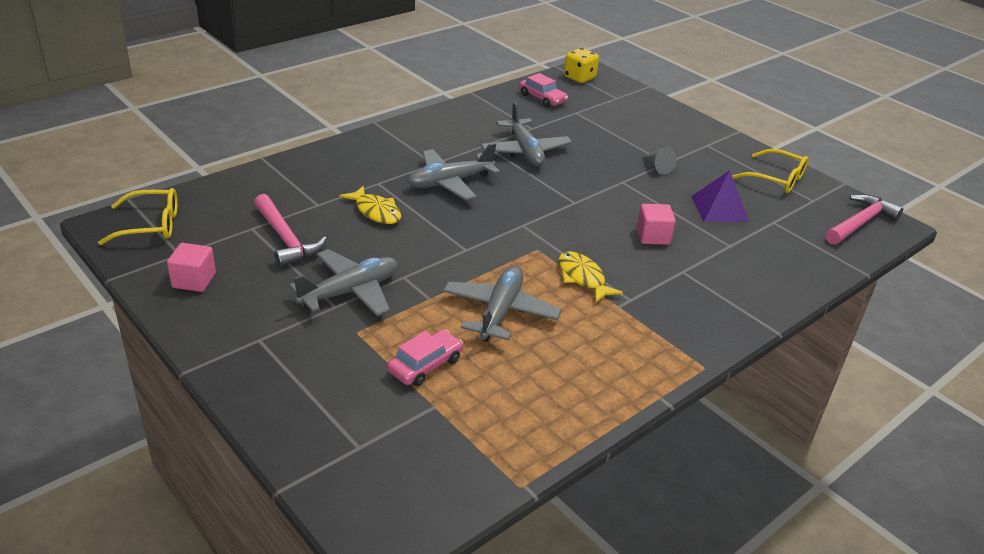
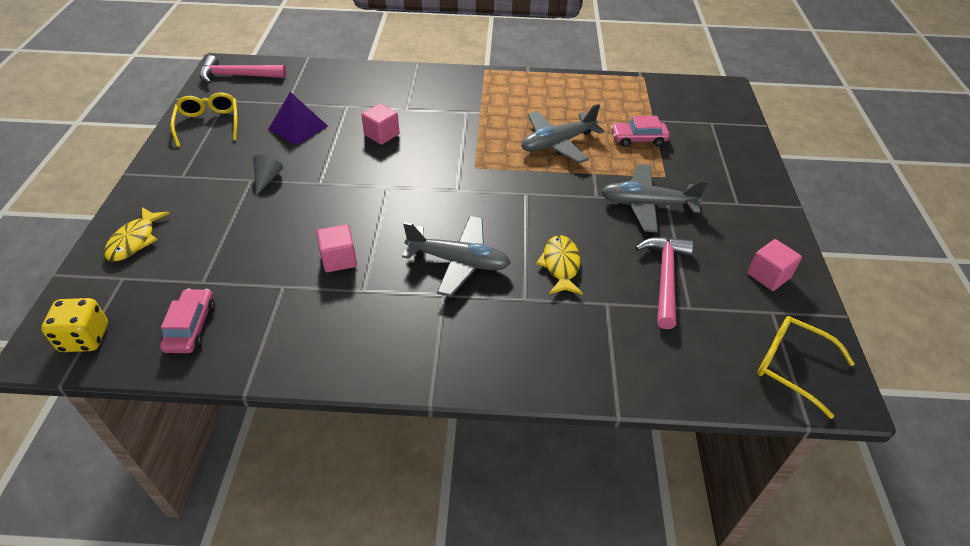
camera: 135 degrees left, 10 degrees up
grey plane [481,101,572,166] -> pink cube [317,224,357,272]
yellow fish [558,251,623,303] -> yellow fish moved to [104,207,170,261]

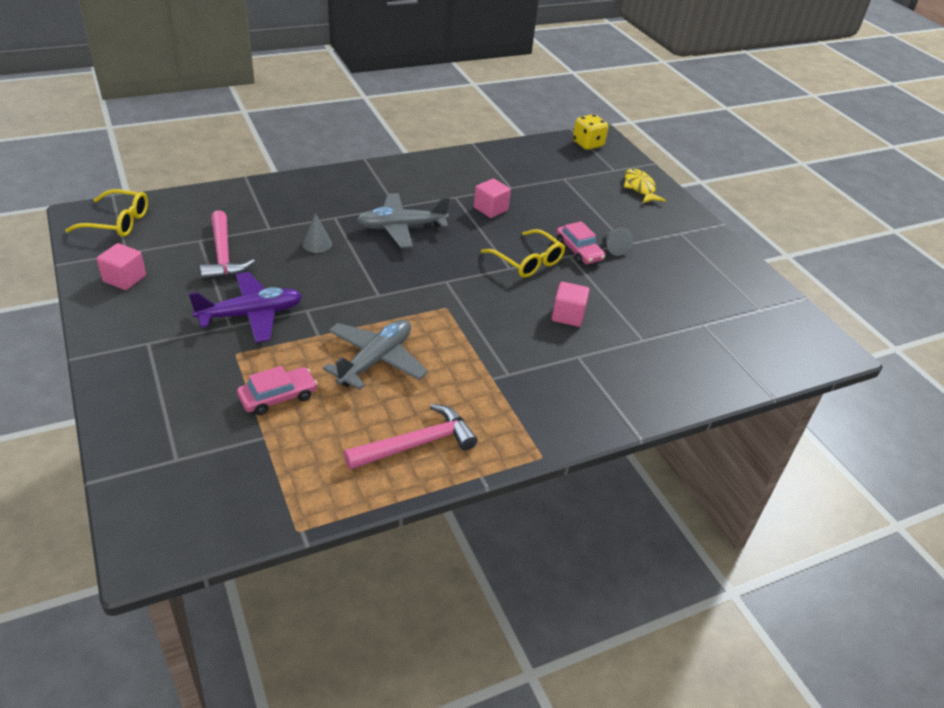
camera: 150 degrees right, 5 degrees down
pink car [160,289,215,353] -> pink car moved to [556,221,605,264]
yellow glasses [170,93,237,147] -> yellow glasses moved to [481,229,565,278]
pink hammer [200,55,287,84] -> pink hammer moved to [344,404,478,470]
purple pyramid [268,92,328,145] -> none
yellow fish [536,235,583,295] -> grey cone [302,213,332,253]
grey plane [601,164,708,233] -> purple plane [188,272,302,343]

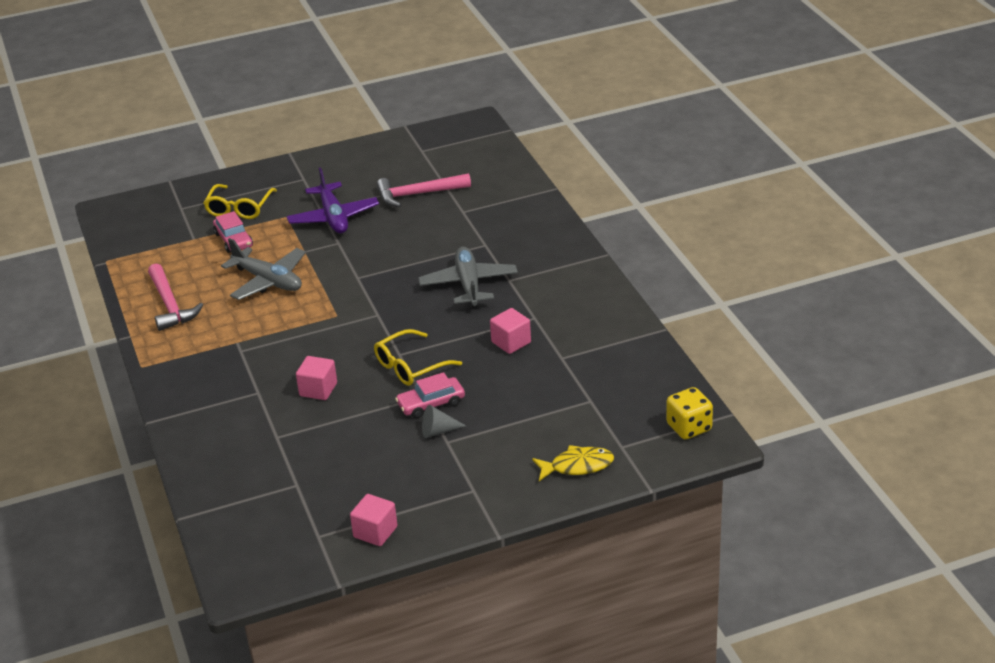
camera: 100 degrees right, 5 degrees down
yellow glasses [65,189,148,237] -> yellow glasses moved to [204,184,277,219]
pink cube [97,243,146,290] -> pink cube moved to [350,494,397,546]
grey cone [302,213,332,253] -> none

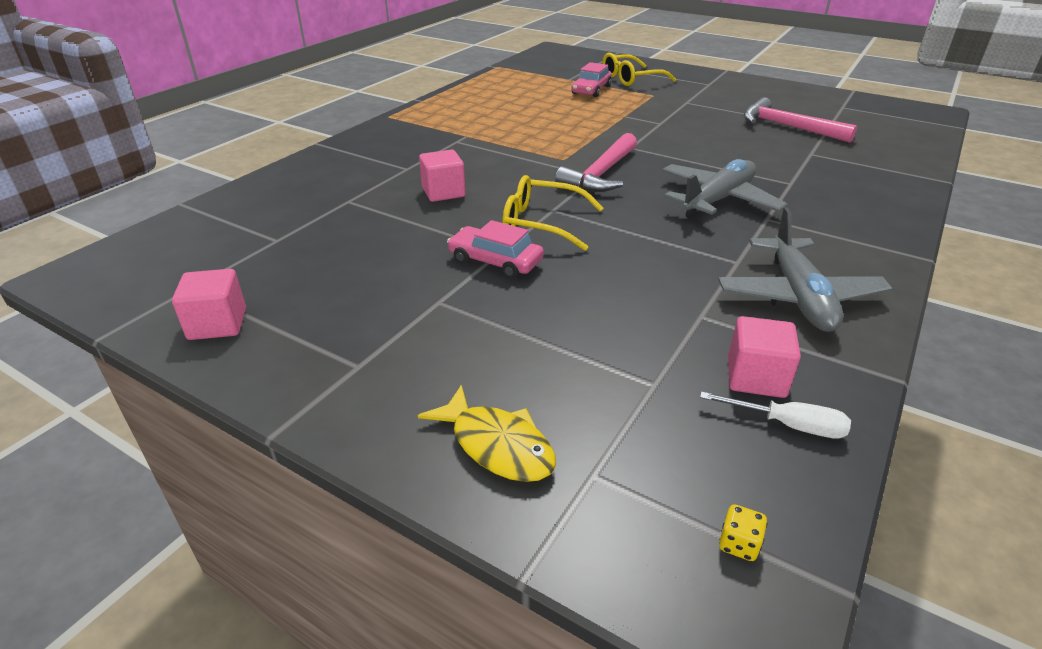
camera: 50 degrees right, 0 degrees up
pink hammer [148,263,203,331] -> pink hammer moved to [555,133,637,192]
grey plane [221,238,306,300] -> grey plane moved to [718,207,893,332]
purple plane [287,167,379,233] -> none
grey cone [422,405,466,438] -> none
pink cube [490,308,531,354] -> pink cube moved to [728,316,801,398]
yellow dice [666,387,713,439] -> yellow dice [719,504,768,561], size x0.46
none -> white screwdriver [700,391,851,439]

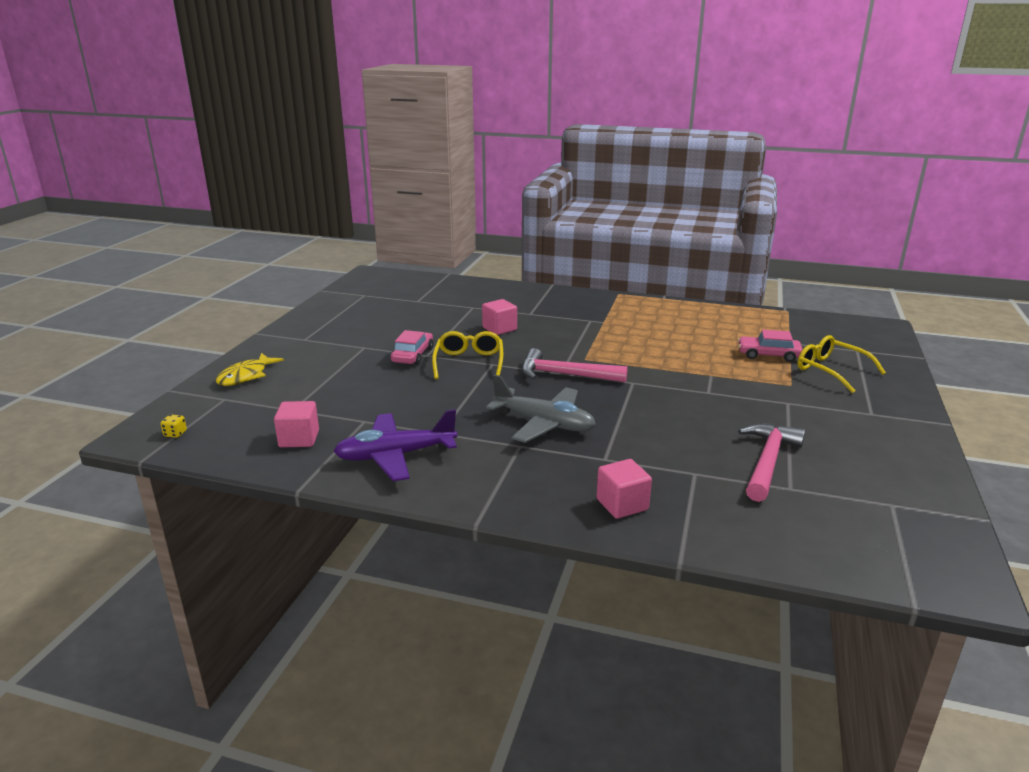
camera: 75 degrees right, 10 degrees down
pink cube [172,269,246,340] -> pink cube moved to [596,459,652,519]
white screwdriver [700,391,851,439] -> none
grey plane [718,207,893,332] -> purple plane [334,409,457,481]

